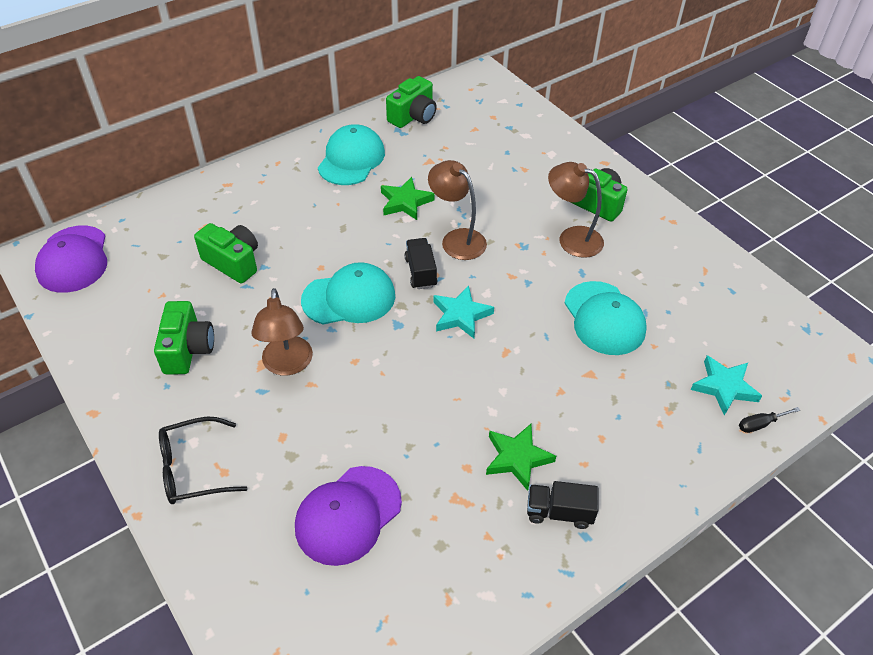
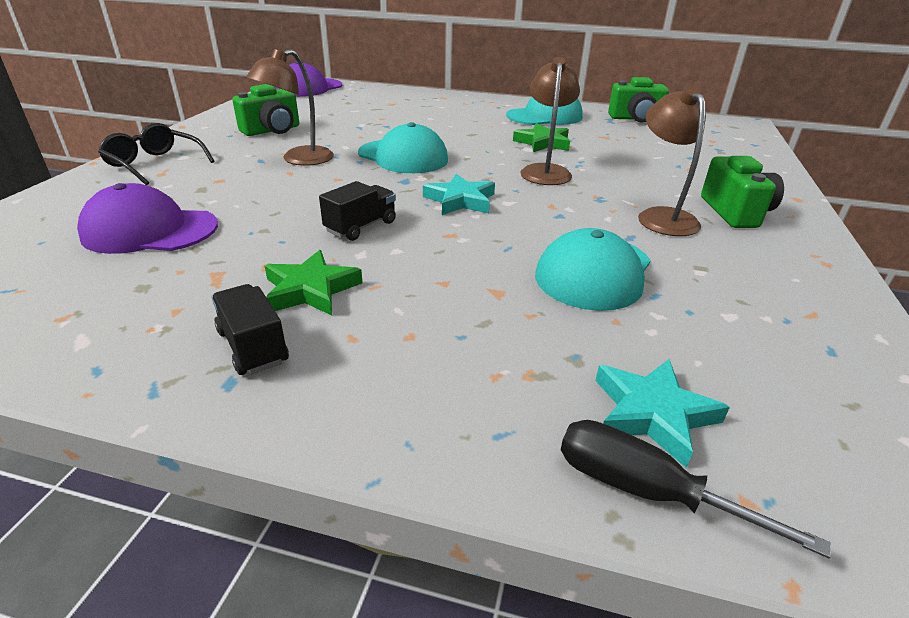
camera: 50 degrees right, 15 degrees down
green camera [194,223,258,283] -> none
black truck [405,238,437,289] -> black truck moved to [319,181,396,241]
black screwdriver [739,407,801,433] -> black screwdriver [561,420,831,558], size x1.66

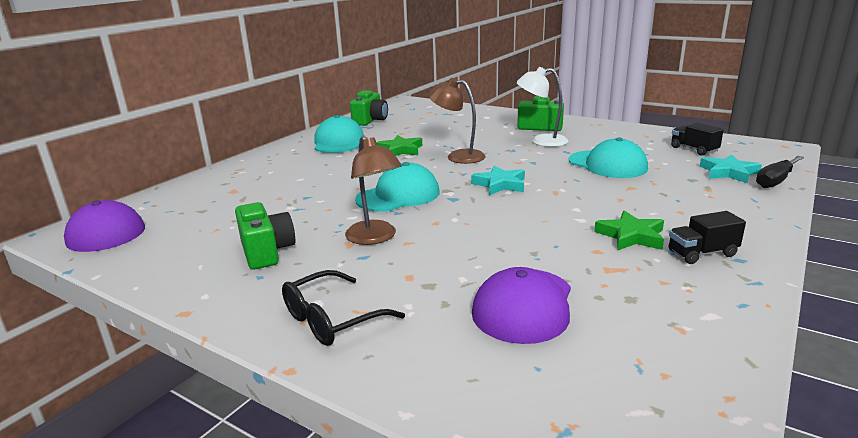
camera: 70 degrees left, 10 degrees down
black truck [319,181,396,241] -> black truck moved to [671,123,724,156]
brown lamp [638,86,706,236] -> white lamp [516,67,569,147]

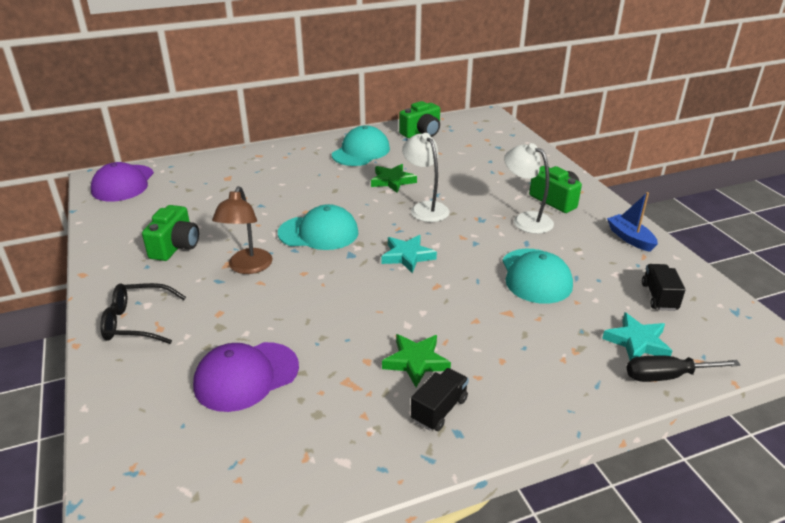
camera: 35 degrees right, 10 degrees up
brown lamp [429,78,486,164] -> white lamp [402,133,450,222]
black truck [668,211,746,264] -> black truck turned 105 degrees clockwise [411,368,469,431]
none -> blue boat [607,192,658,252]

